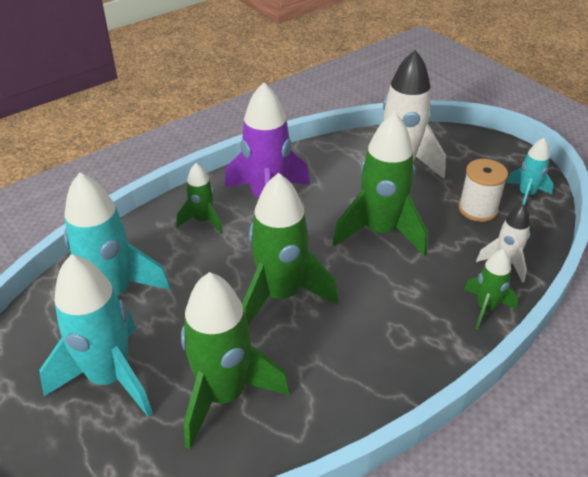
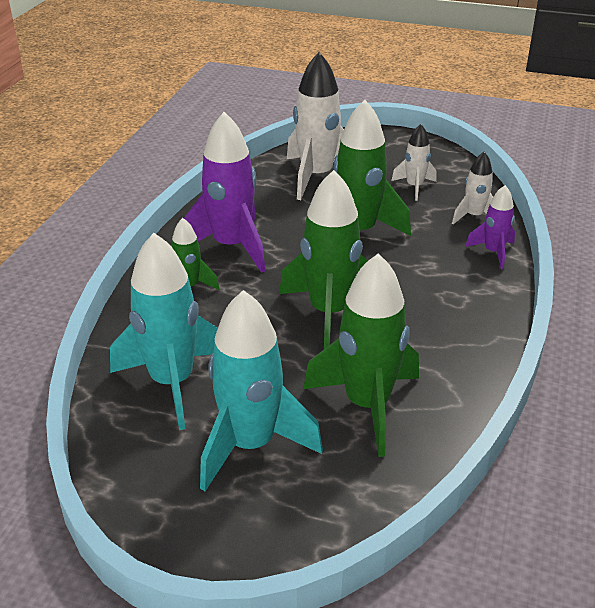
camera: 35 degrees left, 5 degrees down
white spool [458,159,508,222] -> white rocket [391,124,437,201]
green rocket [464,249,518,330] -> purple rocket [465,185,515,269]
turquoise rocket [506,138,553,205] -> none

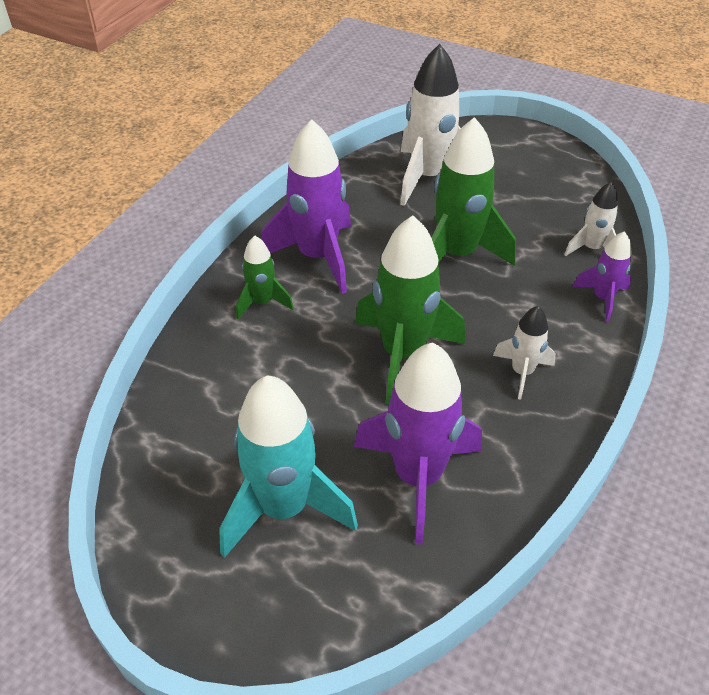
camera: 10 degrees right, 10 degrees up
turquoise rocket [110,233,218,430] -> none
green rocket [303,253,419,457] -> purple rocket [354,342,482,544]
white rocket [391,124,437,201] -> white rocket moved to [493,306,556,400]

